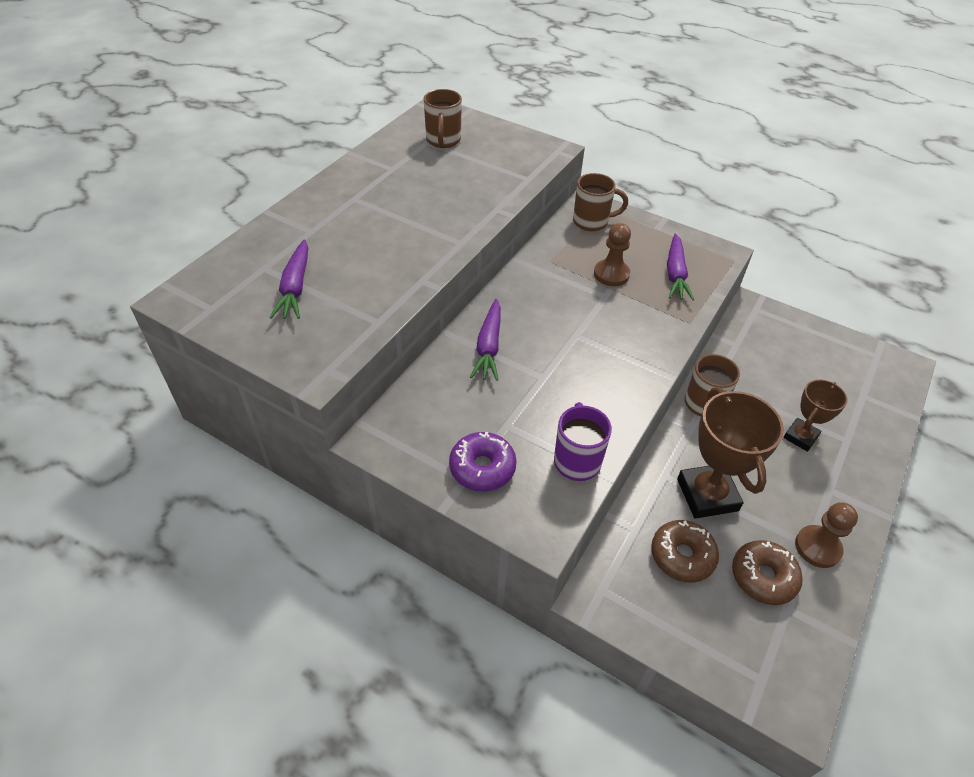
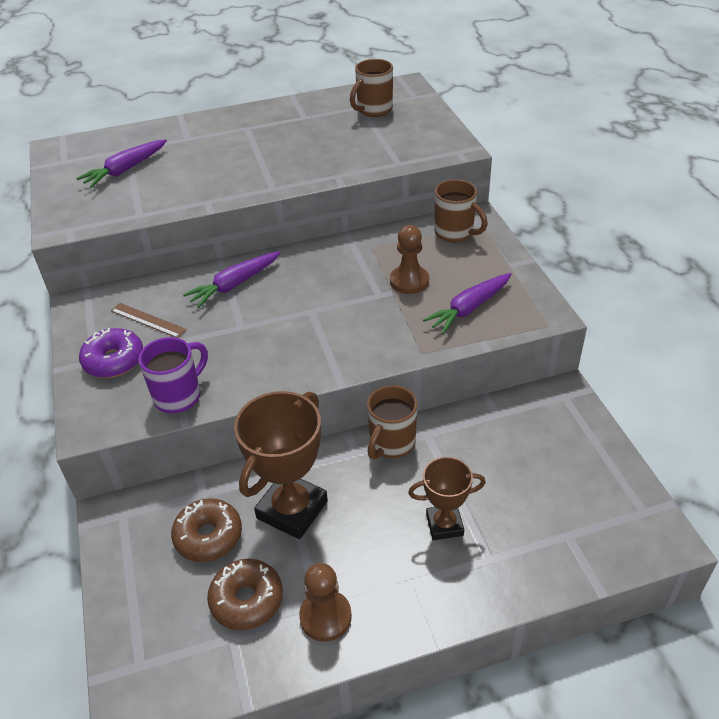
camera: 45 degrees right, 5 degrees down
none -> brown ruler [111,303,187,338]

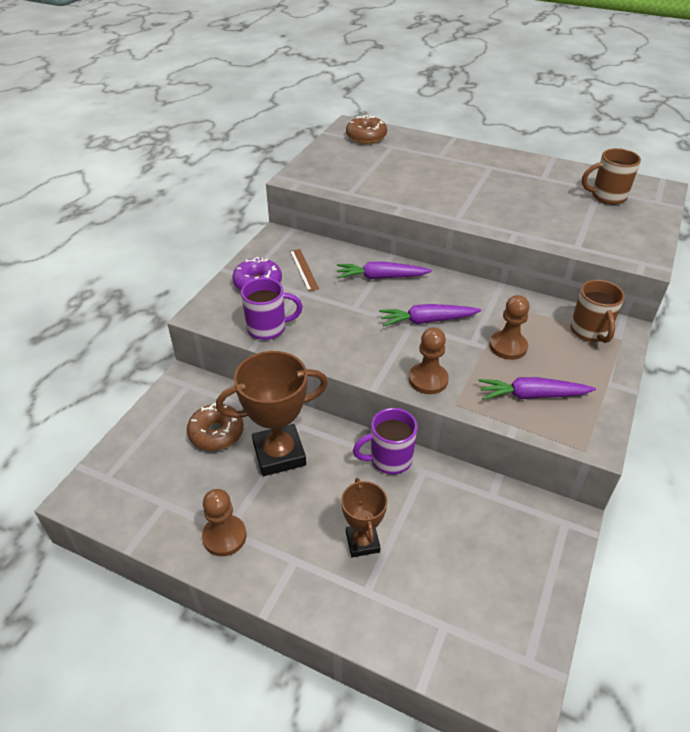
camera: 40 degrees right, 0 degrees up
purple carrot [76,139,167,188] -> purple carrot moved to [379,304,482,327]
brown donut [207,559,283,630] -> brown donut moved to [346,115,387,144]
brown mug [367,385,418,460] -> purple mug [353,408,417,474]
brown trophy [408,457,486,540] -> brown trophy turned 45 degrees clockwise [341,478,387,557]
none -> brown pawn [409,327,449,394]

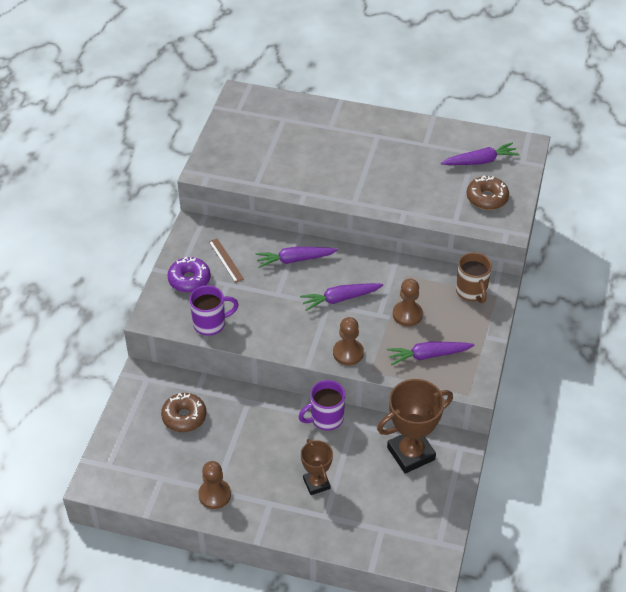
camera: 10 degrees left, 5 degrees up
brown trophy [216,351,328,476] -> brown trophy moved to [377,379,453,474]
brown donut [346,115,387,144] -> brown donut moved to [467,175,509,210]
brown mug [582,148,641,205] -> purple carrot [441,142,520,165]

